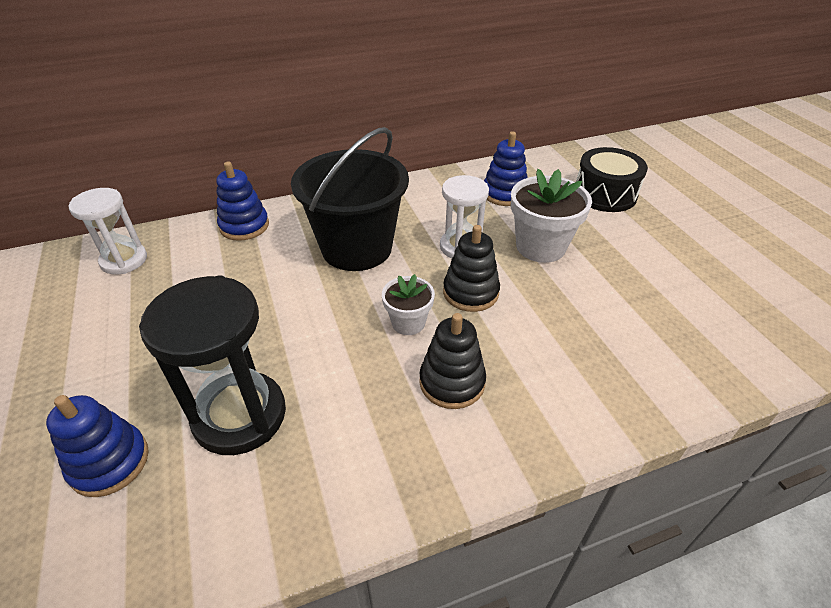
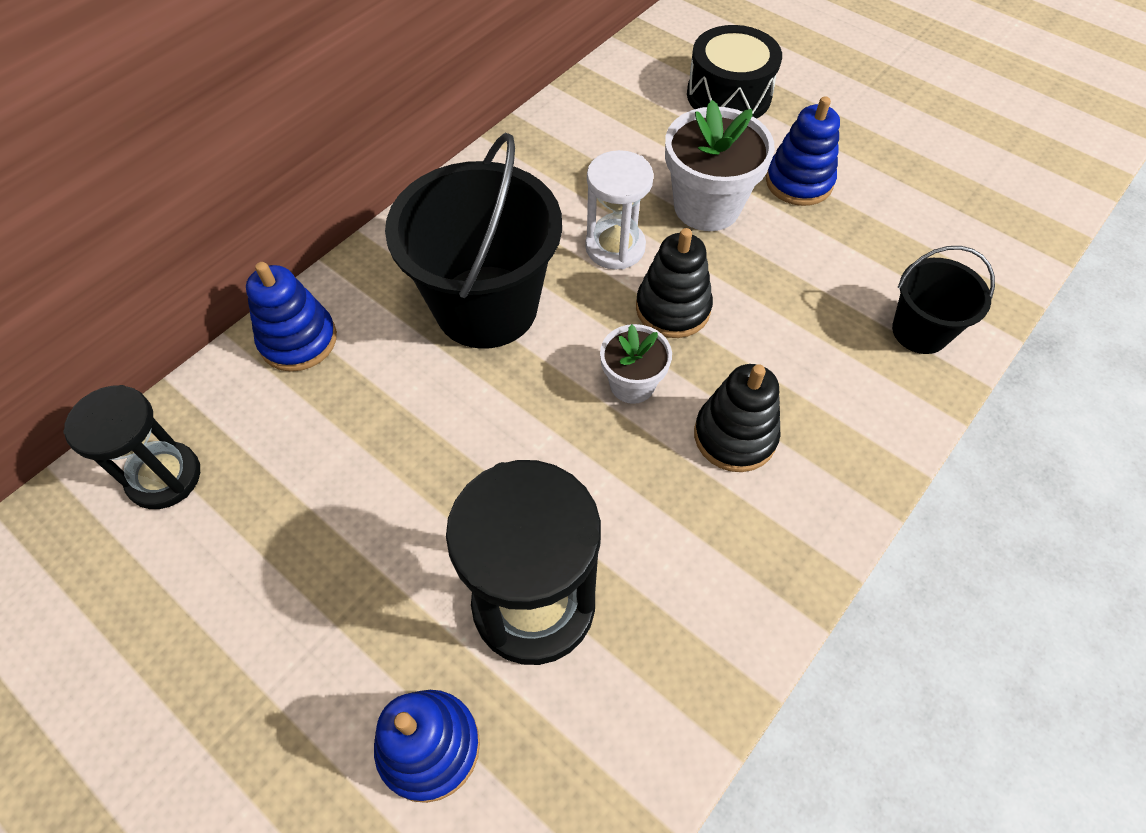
camera: 30 degrees left, 15 degrees up
white hourglass [69,188,147,274] -> black hourglass [63,385,200,509]
blue stacking toy [484,131,528,206] -> blue stacking toy moved to [766,96,840,206]
none -> black bucket [892,246,995,354]

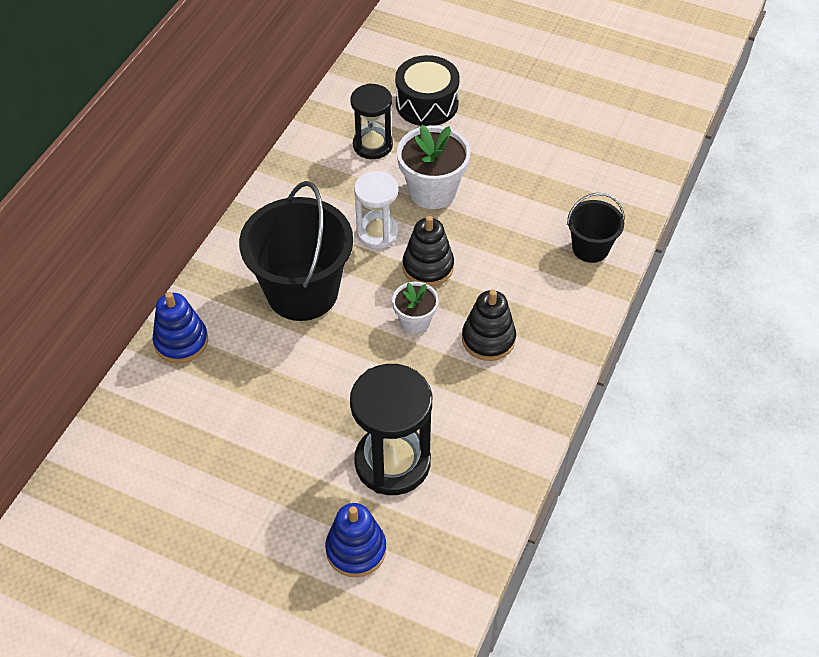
camera: 15 degrees left, 5 degrees down
black hourglass [63,385,200,509] -> black hourglass moved to [350,83,393,159]
blue stacking toy [766,96,840,206] -> none

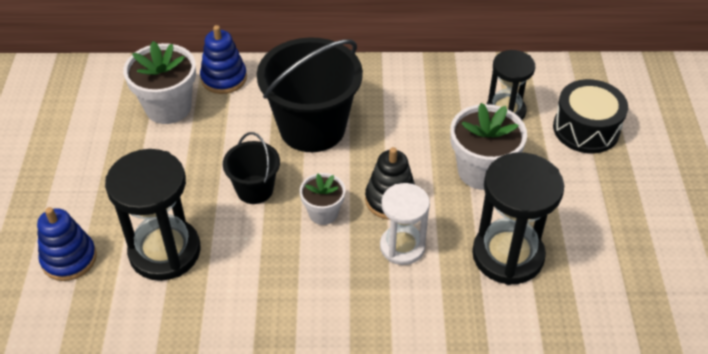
camera: 65 degrees right, 5 degrees down
white hourglass [354,171,399,249] -> white hourglass moved to [380,183,430,265]
black stacking toy [462,290,516,361] -> none
black bucket [567,193,625,263] -> black bucket moved to [223,132,280,204]
none -> white flower pot [123,41,196,124]
none -> black hourglass [472,152,564,285]

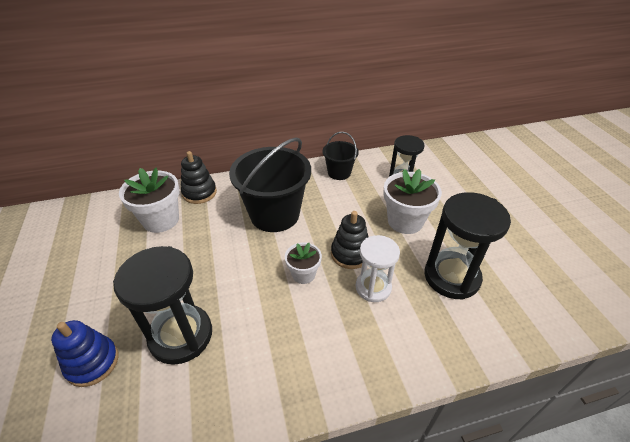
camera: 15 degrees left, 5 degrees down
blue stacking toy [200,25,247,94] -> black stacking toy [181,151,217,204]
black bucket [223,132,280,204] -> black bucket moved to [322,132,359,180]
black drum [553,79,628,154] -> none

